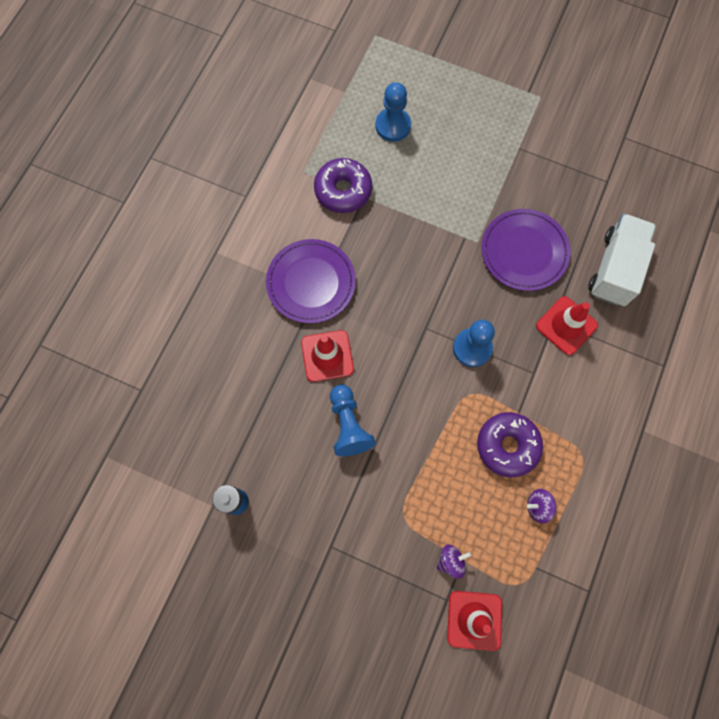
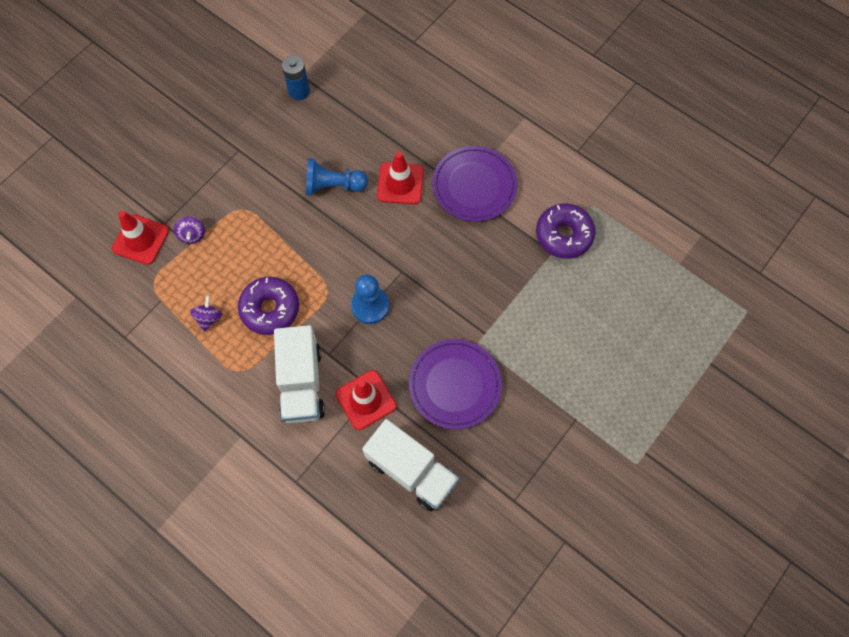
camera: 105 degrees right, 5 degrees down
blue pawn [376,82,411,142] -> none
none -> white truck [274,325,325,423]

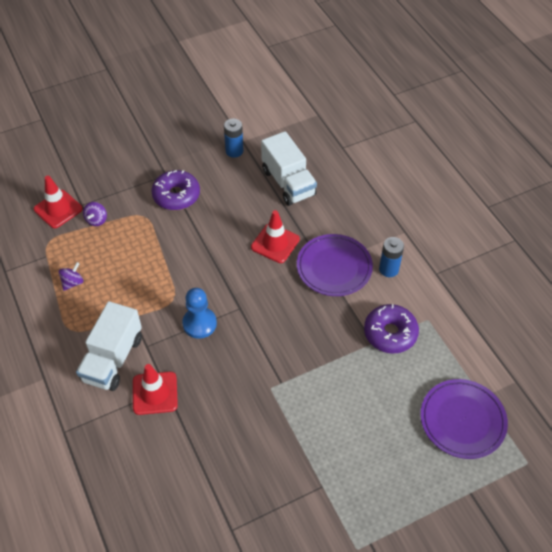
camera: 25 degrees right, 15 degrees down
purple donut [238,277,299,335] -> purple donut moved to [152,170,200,210]
blue pawn [306,158,368,195] -> none
white truck [362,419,459,511] -> white truck moved to [261,131,317,206]
purple plate [409,339,502,429] -> purple plate moved to [420,379,508,459]
none -> blue battery [379,237,404,277]

